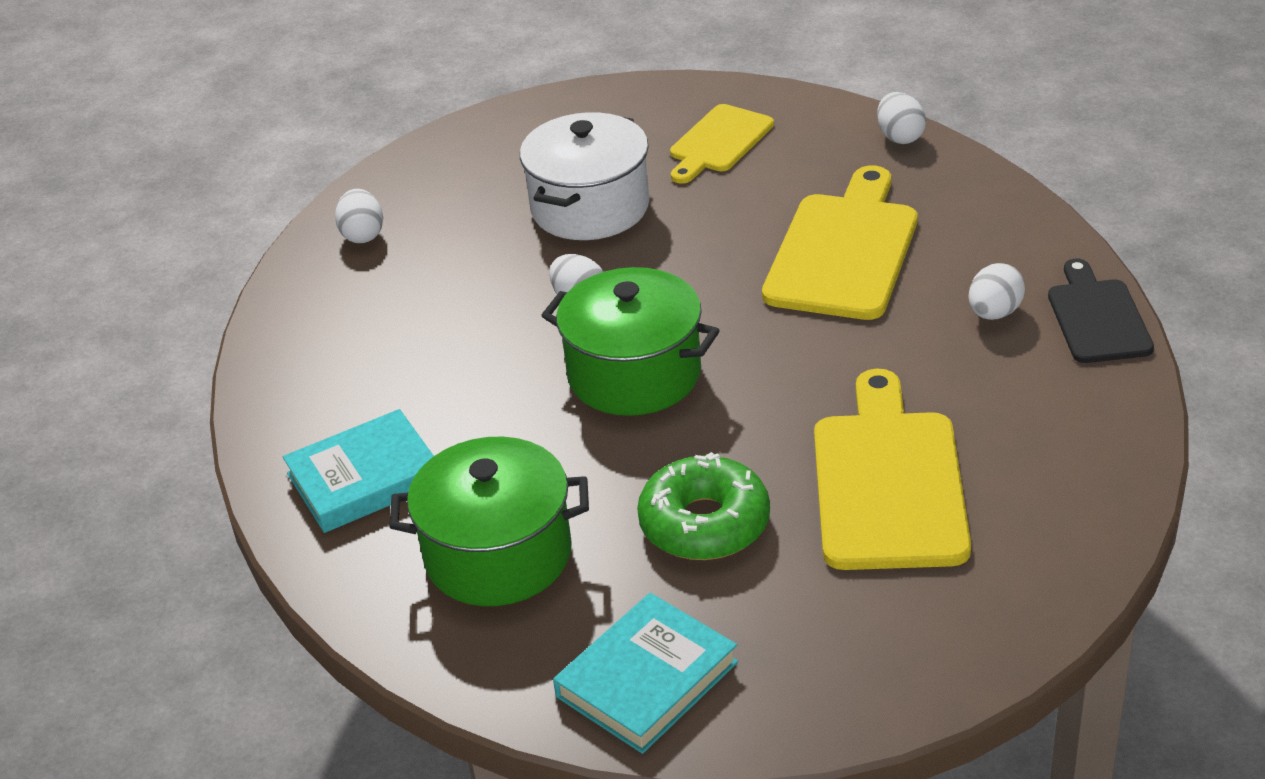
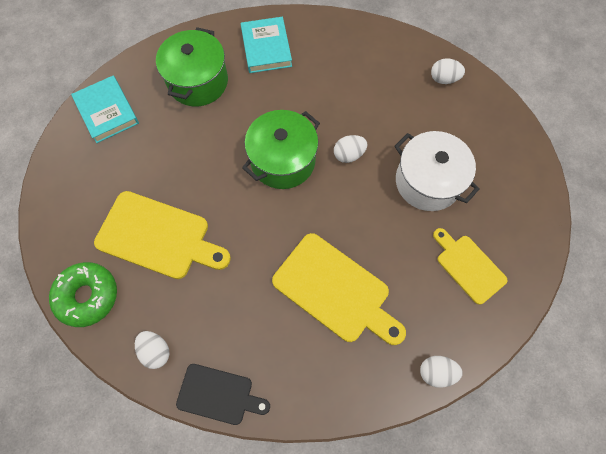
camera: 105 degrees right, 30 degrees up
green donut [637,452,770,560] -> green donut moved to [49,262,117,327]
white egg [968,263,1025,320] -> white egg moved to [135,331,170,369]

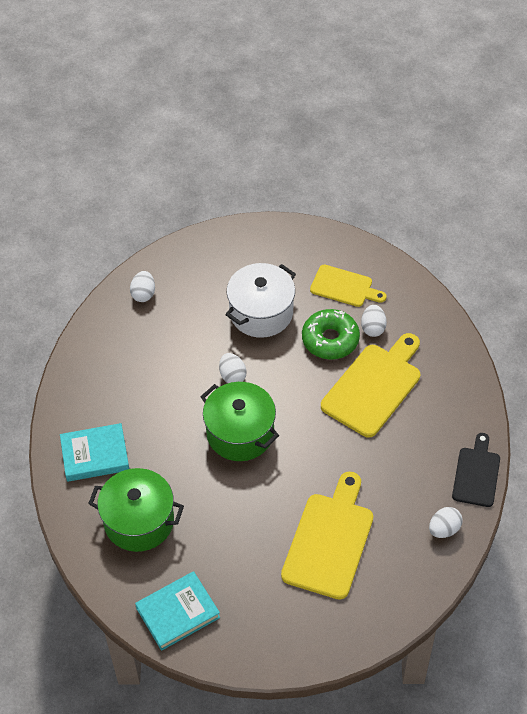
camera: 90 degrees left, 15 degrees down
green donut [49,262,117,327] -> green donut moved to [302,309,360,359]
white egg [420,356,463,388] -> white egg moved to [361,305,387,337]
yellow cutting board [433,228,508,305] -> yellow cutting board turned 120 degrees counterclockwise [310,265,387,307]

